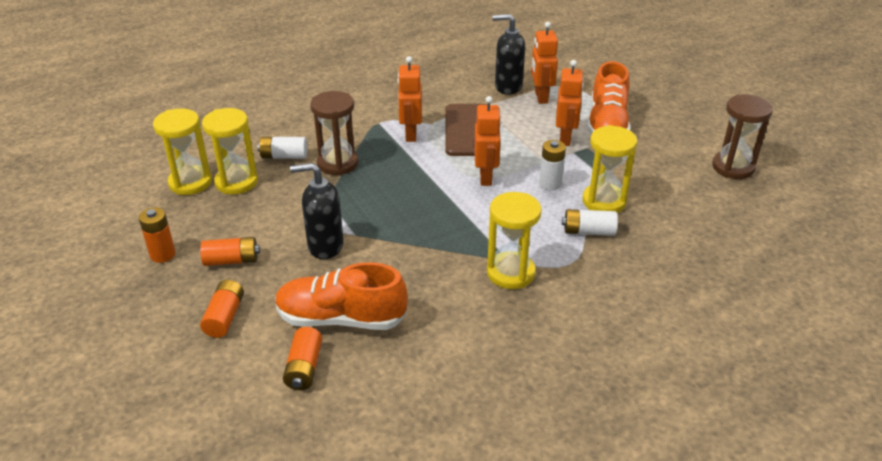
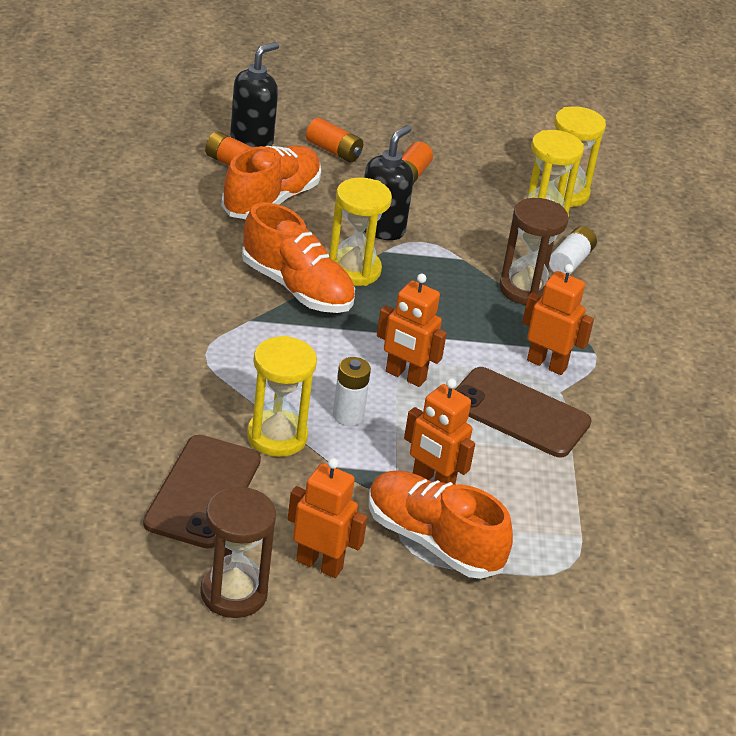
camera: 115 degrees right, 0 degrees up
orange battery [139,207,176,263] -> none
yellow hourglass [487,192,542,289] -> yellow hourglass moved to [329,177,392,286]
black soap dispenser [492,14,525,95] -> black soap dispenser moved to [230,42,279,147]
orange robot [531,22,558,104] -> orange robot moved to [288,458,367,578]
white battery [562,209,618,236] -> none
none -> brown phone [143,435,261,548]
none -> orange shoe [242,202,355,313]

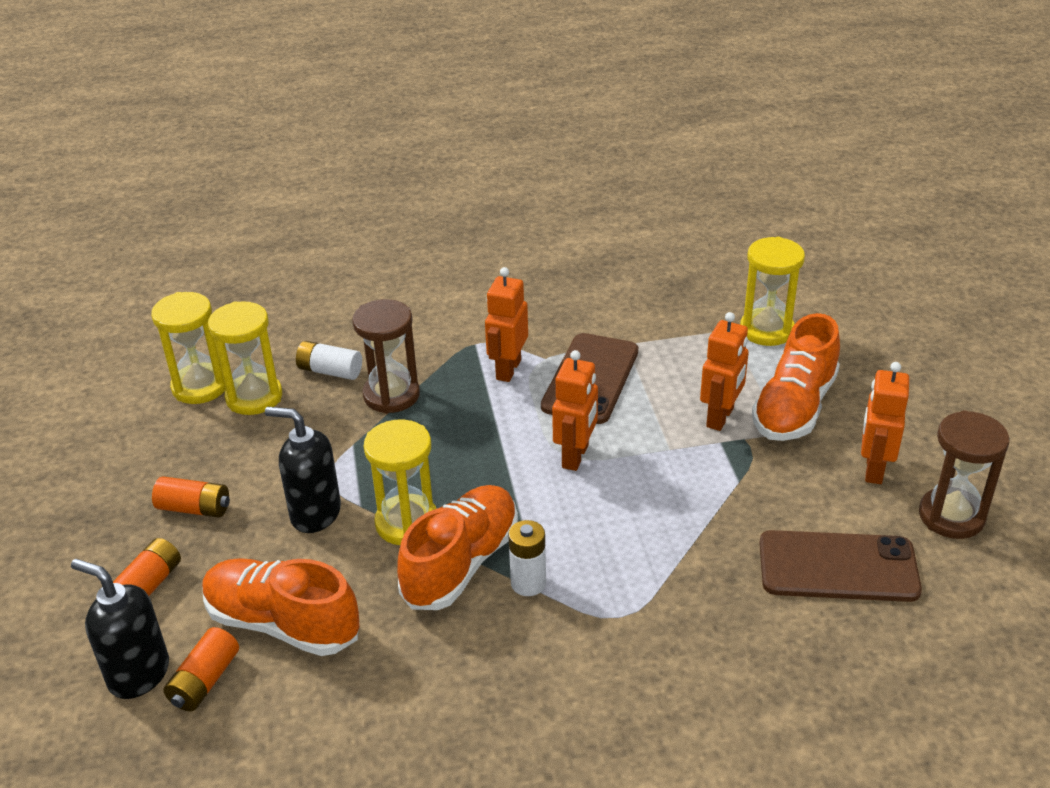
camera: 95 degrees left, 0 degrees up
yellow hourglass [247,336,317,457] -> yellow hourglass moved to [740,237,805,346]
white battery [333,357,371,426] -> white battery moved to [508,520,546,596]

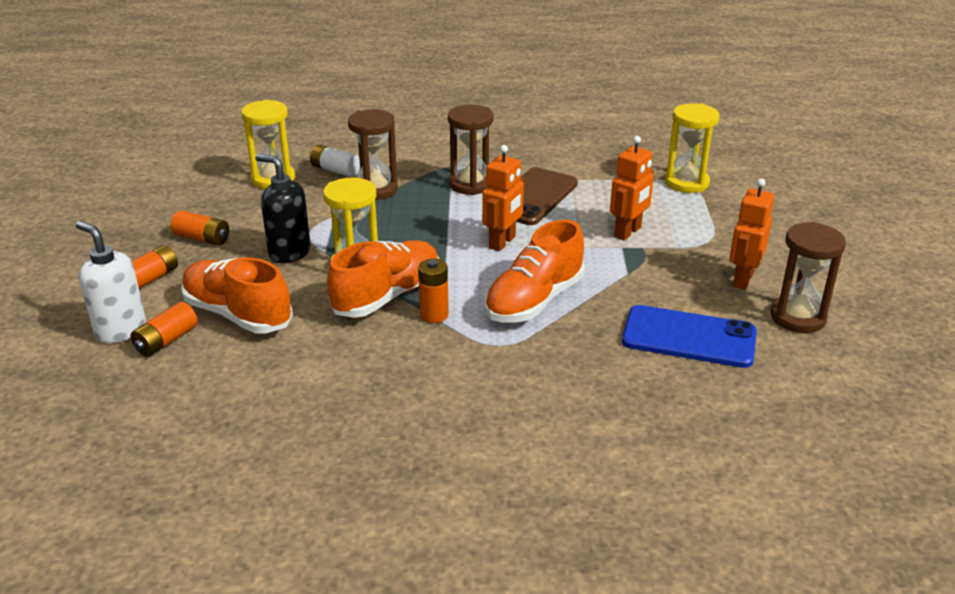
camera: 10 degrees right, 5 degrees down
black soap dispenser [71,559,169,699] -> white soap dispenser [76,221,146,343]
yellow hourglass [151,292,226,404] -> none
orange robot [485,267,528,382] -> brown hourglass [448,105,494,195]
white battery [508,520,546,596] -> orange battery [418,259,449,323]
orange shoe [752,313,840,441] -> orange shoe moved to [484,220,584,322]
brown phone [759,530,922,602] -> blue phone [622,305,757,368]

